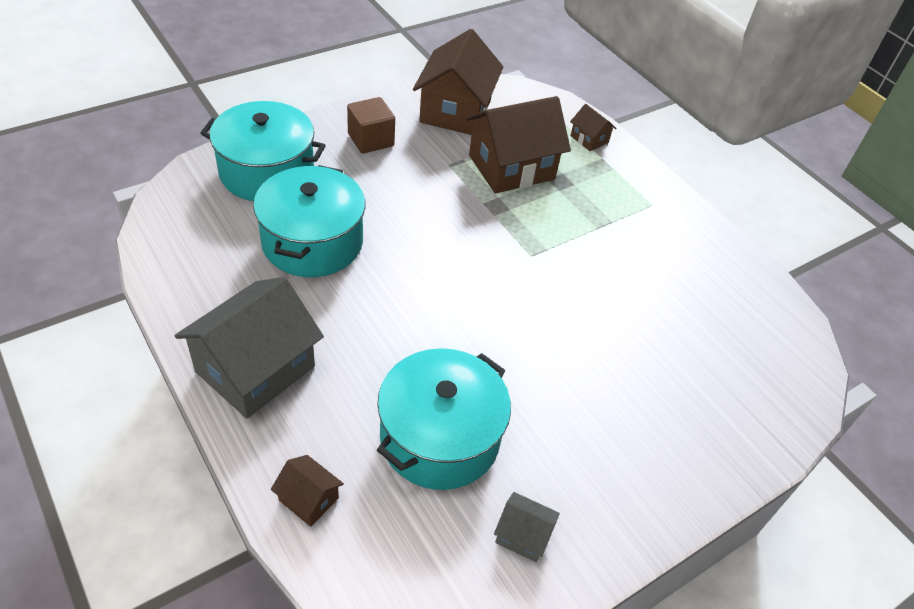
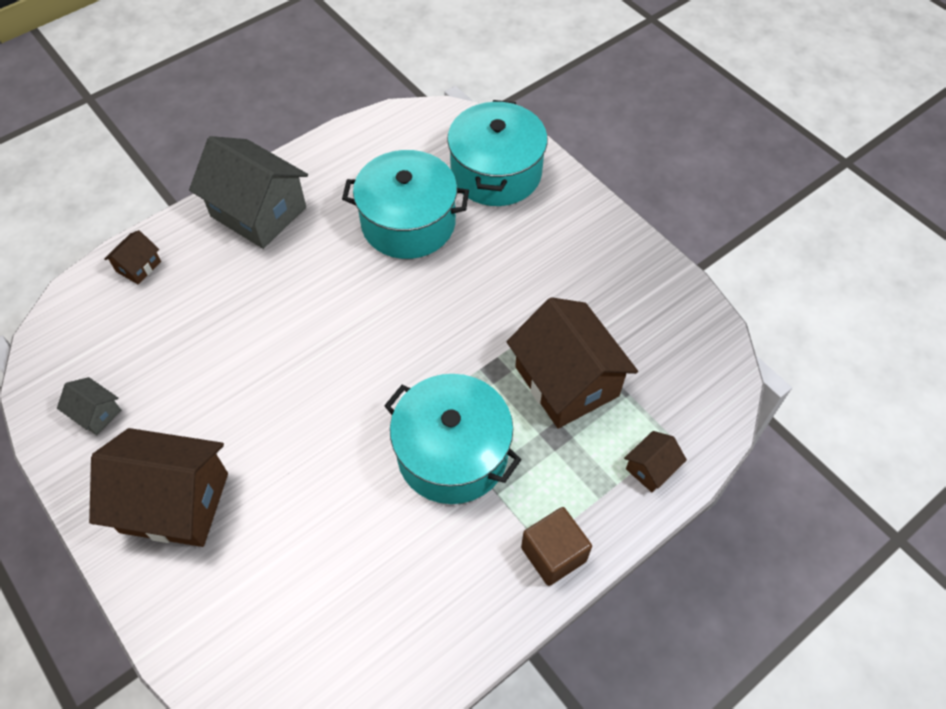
camera: 90 degrees right, 10 degrees up
brown cube [347,97,395,154] -> brown cube moved to [521,507,592,586]
turquoise pot [377,348,511,490] -> turquoise pot moved to [384,374,522,504]
brown house [413,29,503,135] -> brown house moved to [89,428,228,547]
grey house [494,492,560,562] -> grey house turned 75 degrees counterclockwise [57,377,122,435]

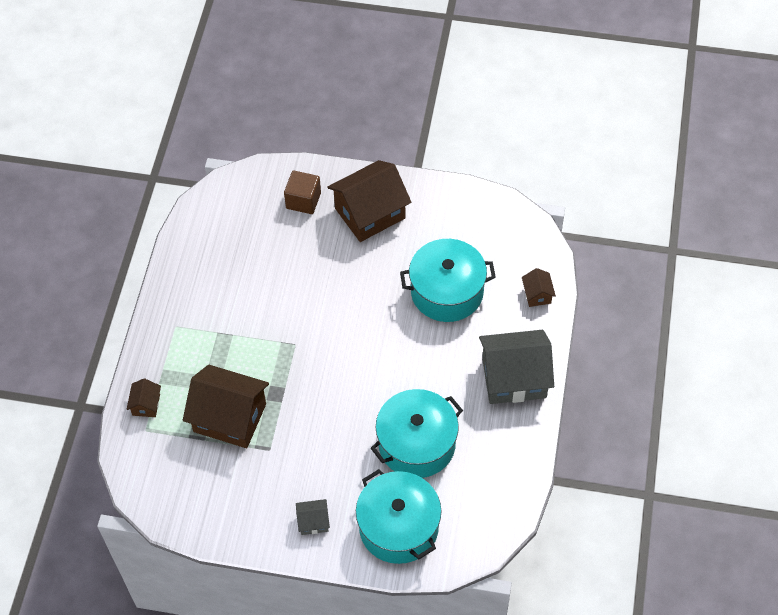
camera: 140 degrees right, 0 degrees up
grey house [57,377,122,435] -> grey house moved to [296,499,330,535]
turquoise pot [384,374,522,504] -> turquoise pot moved to [400,239,496,322]
brown cube [521,507,592,586] -> brown cube moved to [284,171,321,214]

